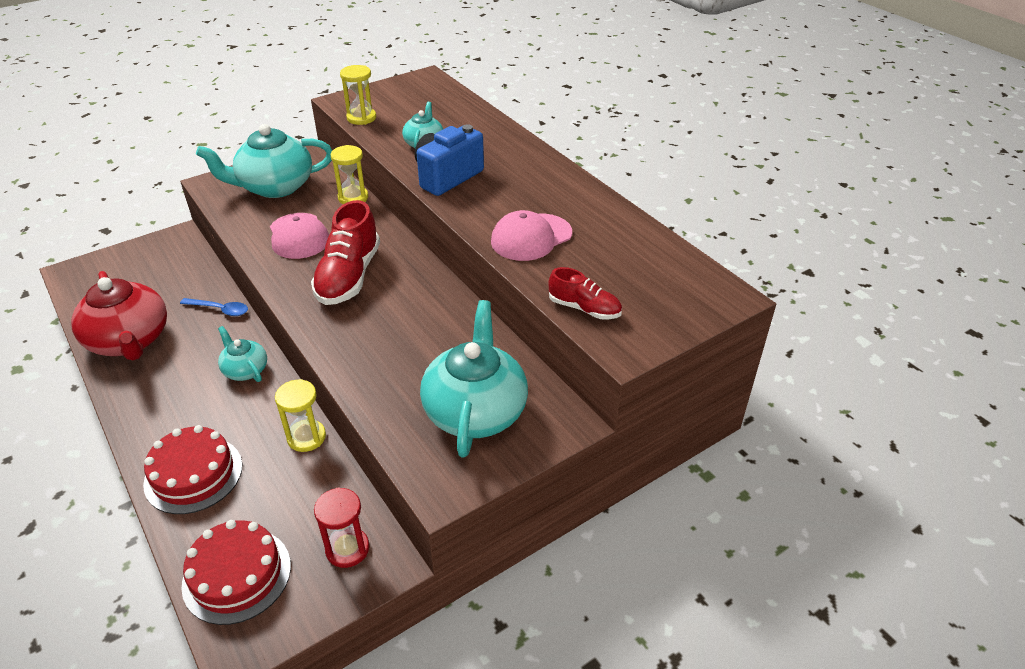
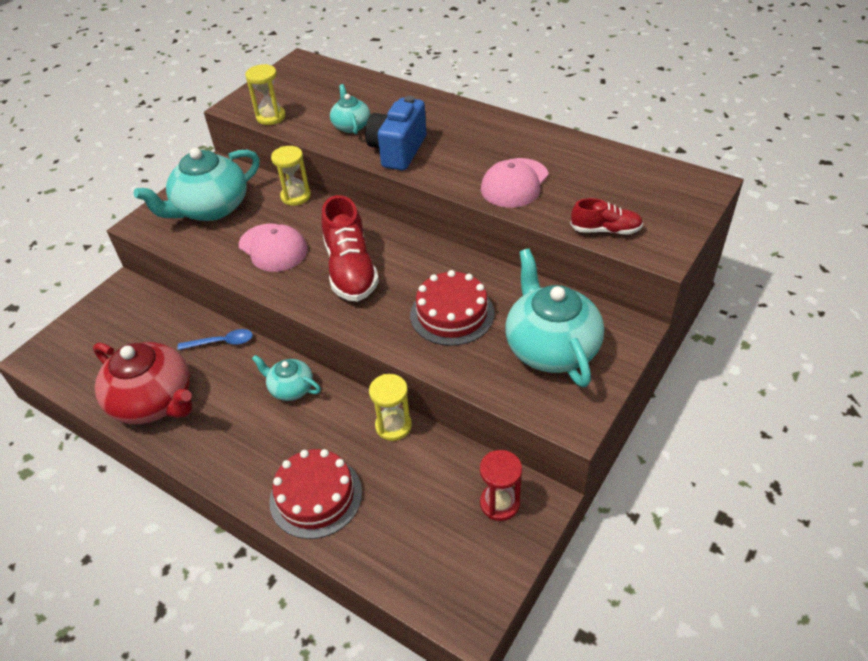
camera: 20 degrees left, 5 degrees up
red cake [181,520,291,625] -> red cake moved to [410,270,494,346]

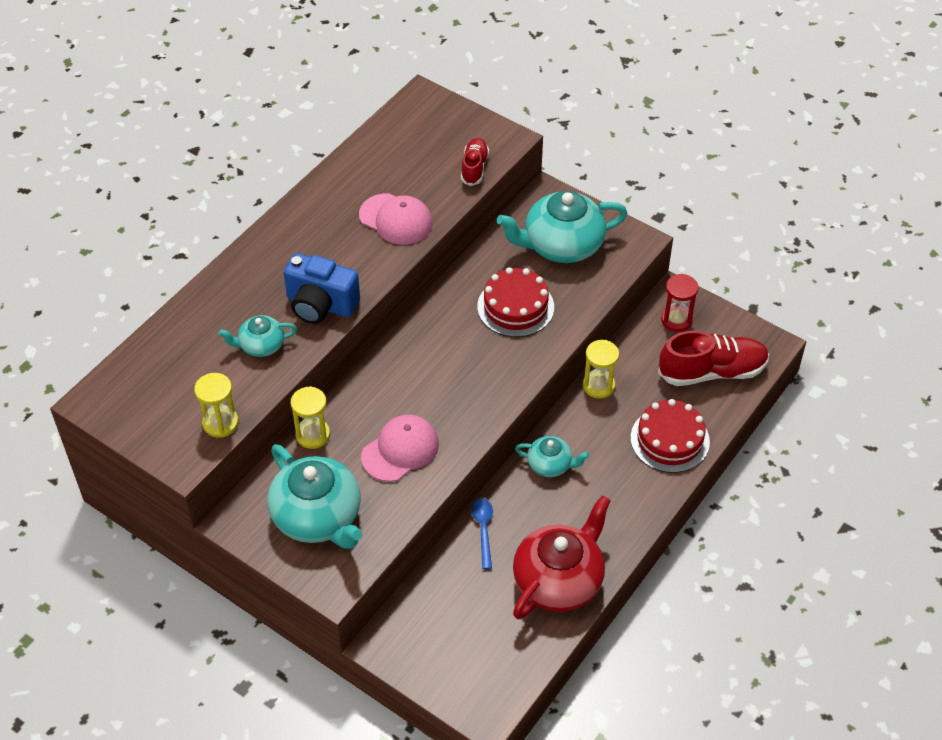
camera: 90 degrees left, 5 degrees up
turquoise teapot [252,355,321,401] -> turquoise teapot turned 105 degrees counterclockwise [515,436,590,477]
red shoe [321,195,379,302] -> red shoe moved to [658,331,769,386]

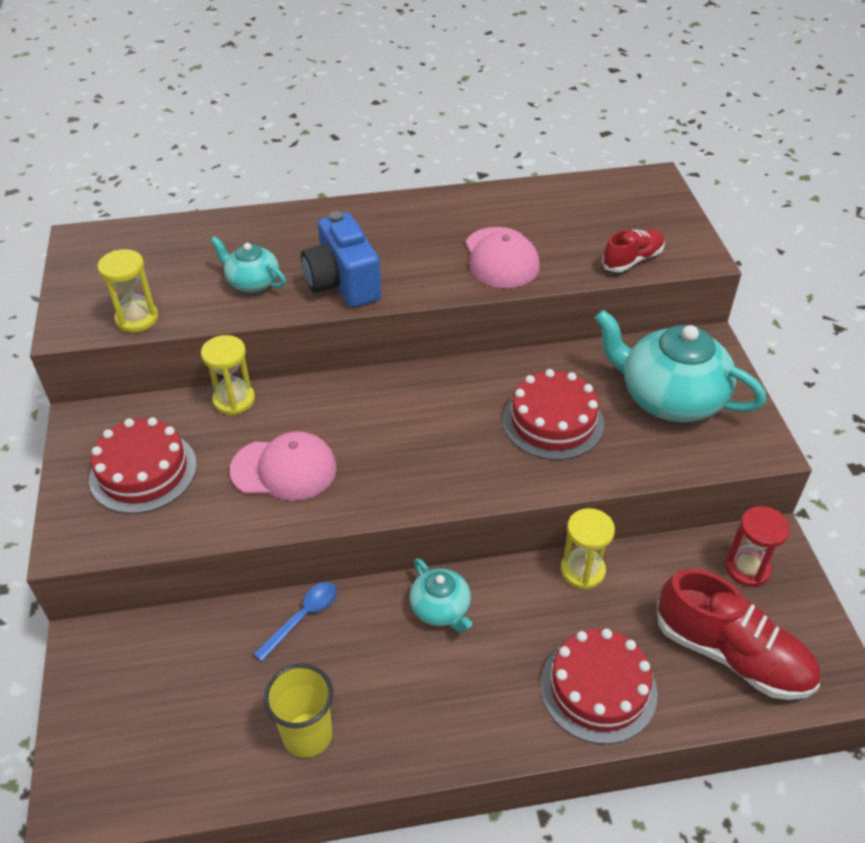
camera: 45 degrees right, 5 degrees down
turquoise teapot [267,444,362,549] -> red cake [89,417,197,514]
red teapot [513,495,611,619] -> yellow cup [264,663,333,758]

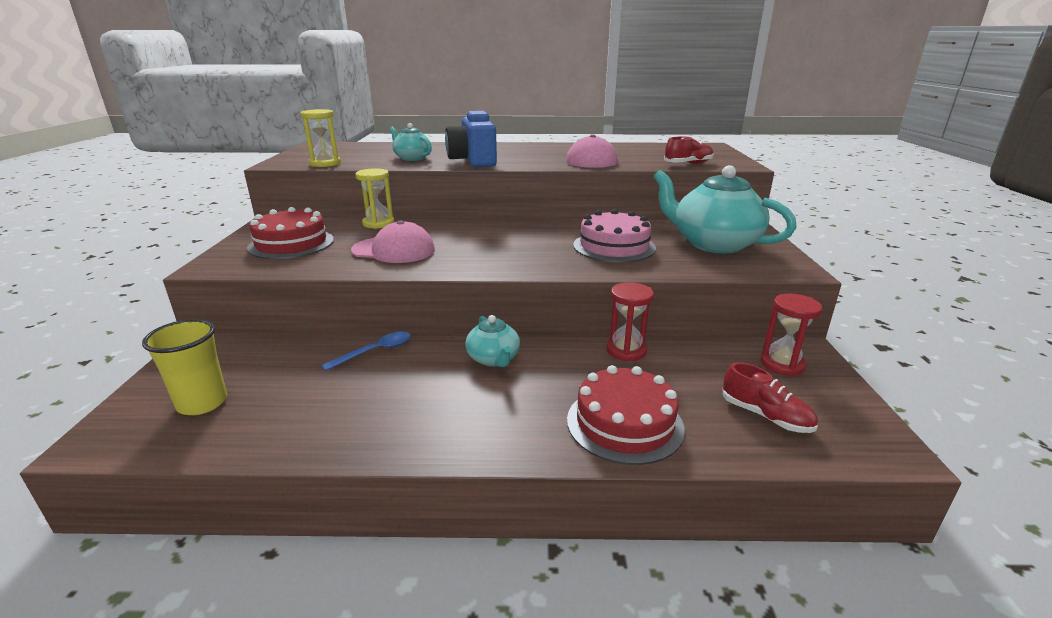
camera: 10 degrees right, 20 degrees down
yellow cup [264,663,333,758] -> yellow cup moved to [142,319,227,415]
red cake [503,369,604,460] -> pink cake [573,209,656,262]
yellow hourglass [561,508,615,590] -> red hourglass [606,282,654,361]
red shoe [657,569,820,700] -> red shoe [723,362,818,433], size x0.56

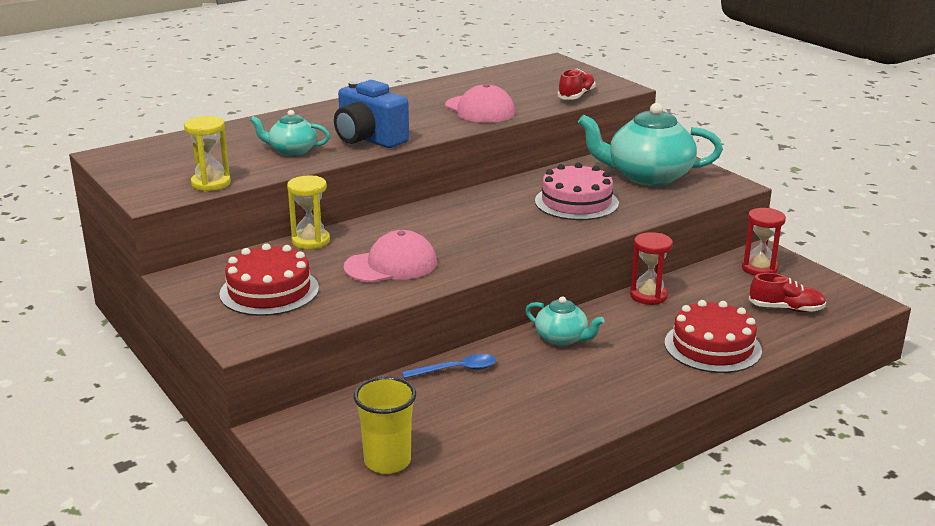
camera: 35 degrees left, 0 degrees up
blue spoon [321,332,411,371] -> blue spoon turned 60 degrees clockwise [402,354,496,379]

